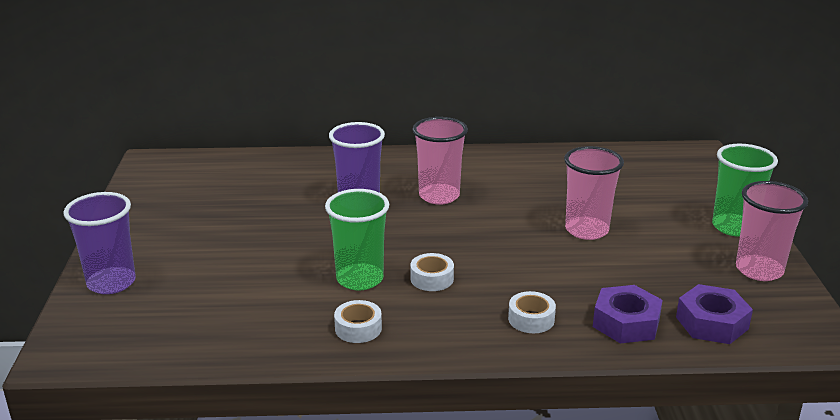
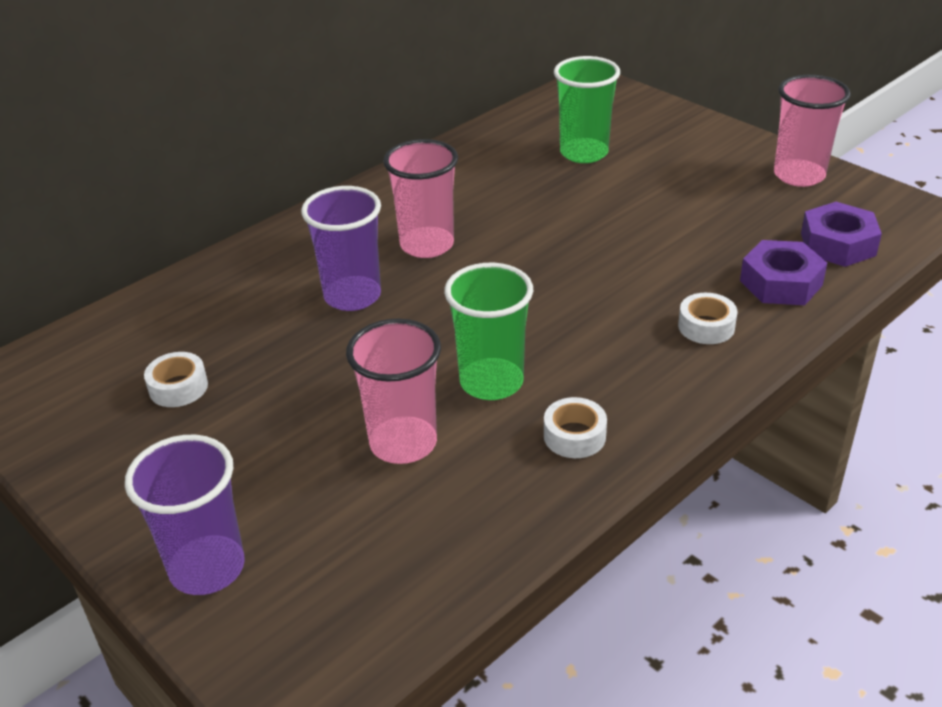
camera: 40 degrees left, 10 degrees up
white tape [410,253,454,291] -> white tape moved to [144,352,208,407]
pink cup [564,146,624,240] -> pink cup moved to [346,319,441,464]
green cup [712,144,778,237] -> green cup moved to [554,56,620,163]

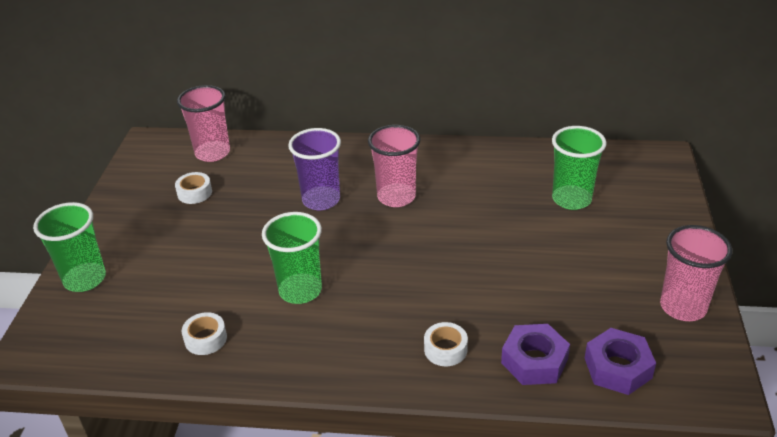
camera: 50 degrees right, 0 degrees up
purple cup [125,435,245,595] -> green cup [33,202,106,292]
pink cup [346,319,441,464] -> pink cup moved to [177,85,230,162]
white tape [544,397,607,458] -> white tape moved to [182,312,227,355]

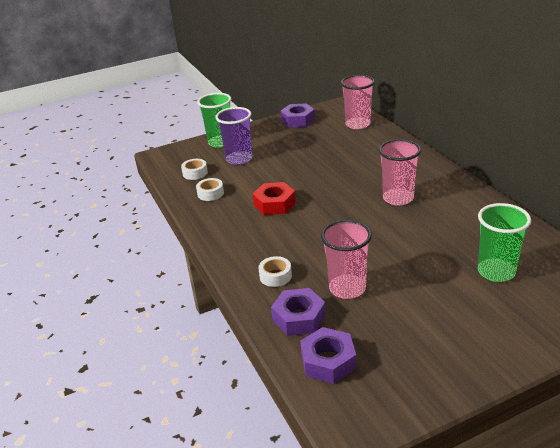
camera: 60 degrees right, 5 degrees down
white tape [175,172,212,204] -> white tape moved to [181,159,208,180]
green cup [262,212,322,304] -> red nut [253,182,296,215]
purple cup [288,128,341,210] -> purple cup moved to [215,107,252,165]
pink cup [660,225,732,321] -> pink cup moved to [321,220,372,299]
none -> purple nut [281,103,315,127]

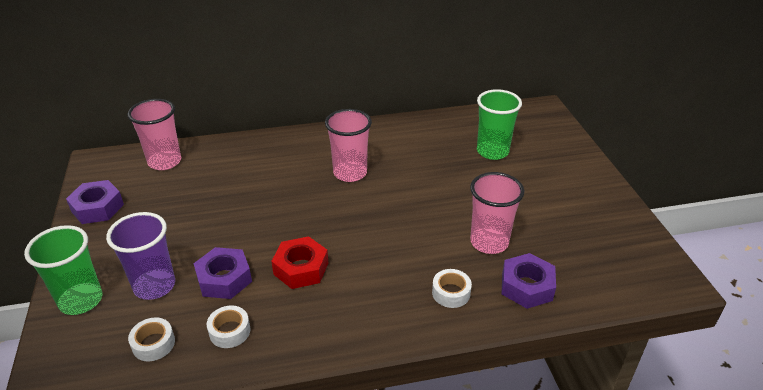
camera: 80 degrees left, 5 degrees up
purple nut [300,327,356,384] -> purple nut moved to [193,247,252,299]

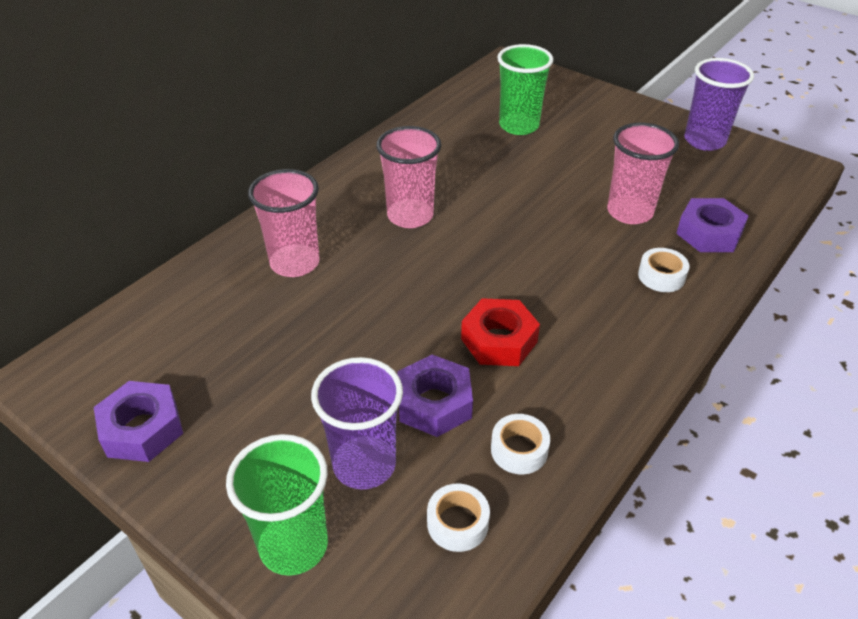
camera: 40 degrees left, 5 degrees up
pink cup [128,99,181,170] -> pink cup moved to [248,169,320,277]
none -> purple cup [684,58,754,151]

